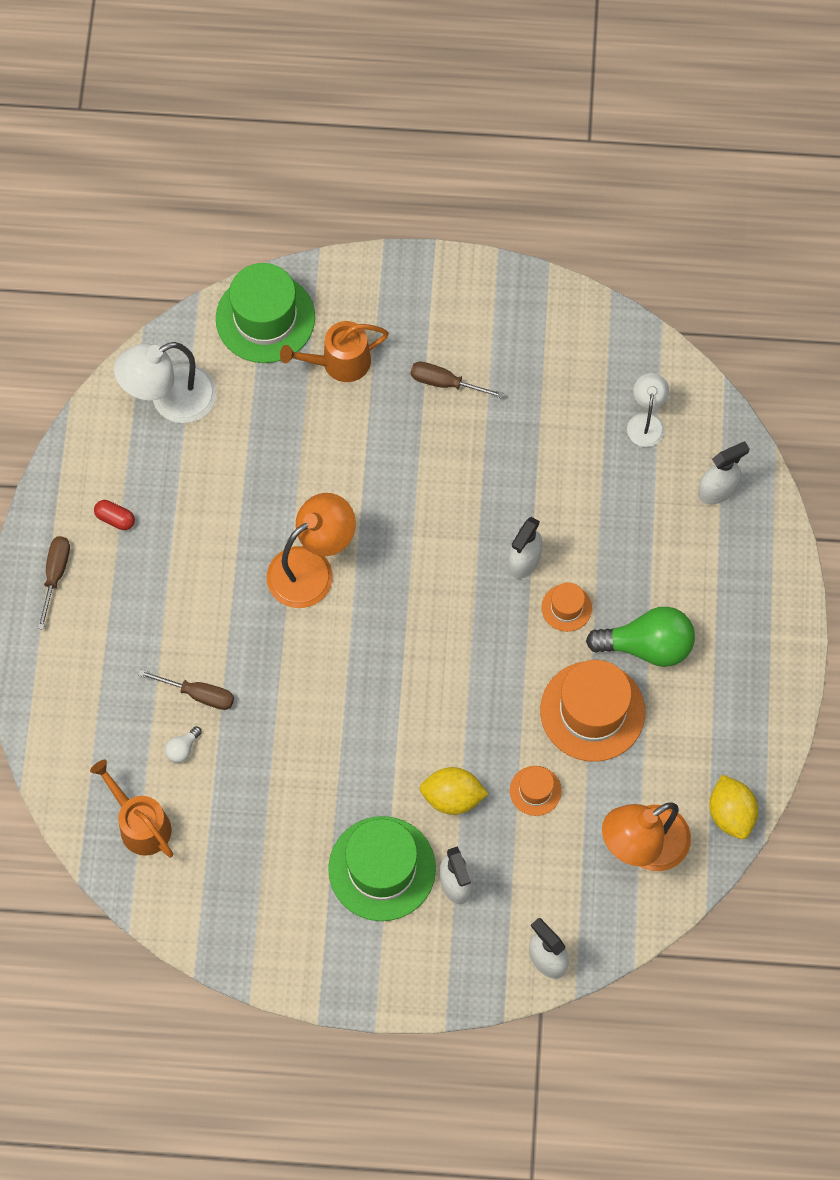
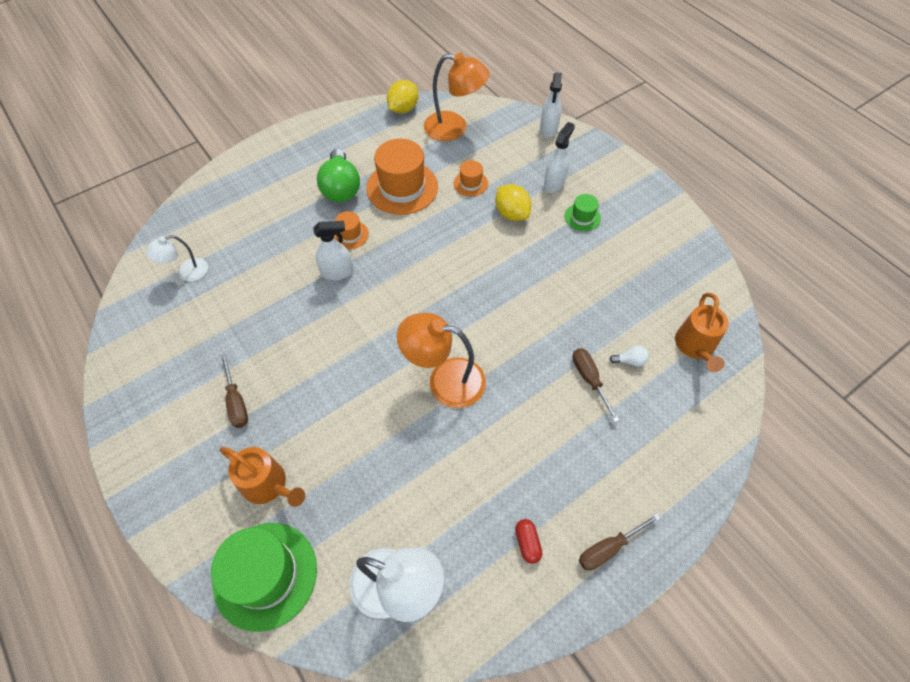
camera: 130 degrees left, 10 degrees down
green hat [328,816,436,921] -> green hat [565,194,601,231], size x0.49
green light bulb [586,607,695,667] -> green light bulb turned 150 degrees counterclockwise [317,149,360,202]
white spray bottle [698,441,750,504] -> none

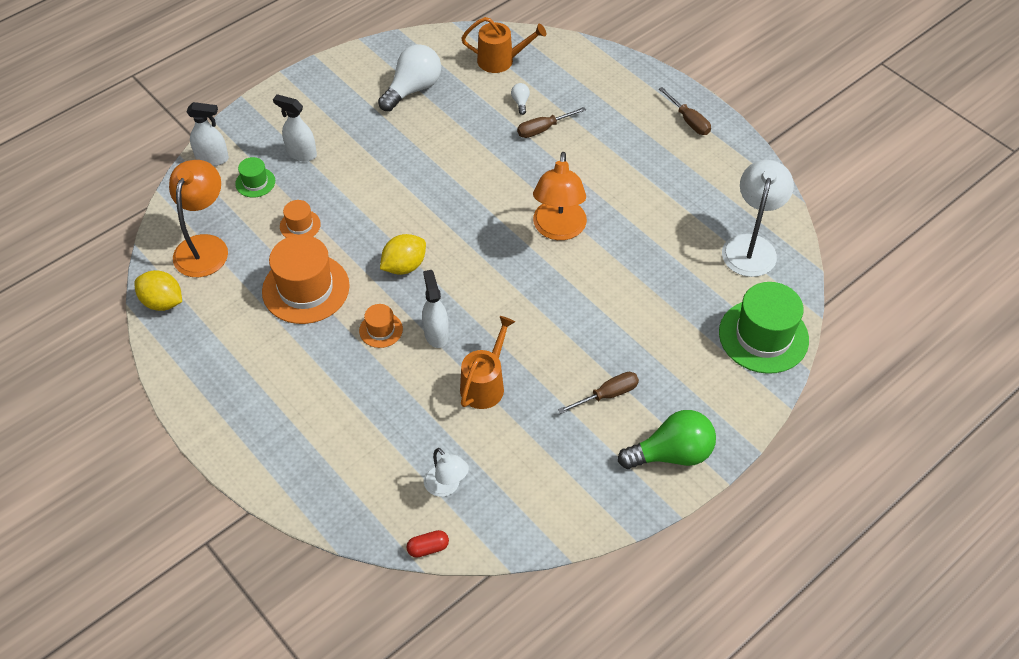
camera: 95 degrees left, 5 degrees down
orange watering can [220,447,305,507] -> orange watering can moved to [460,316,515,409]
green light bulb [317,149,360,202] -> green light bulb moved to [618,410,716,469]
yellow lemon [495,184,531,221] -> yellow lemon moved to [380,234,426,275]
red capsule [515,519,543,564] -> red capsule moved to [407,530,449,558]
green hat [565,194,601,231] -> green hat moved to [235,157,275,198]
none -> white light bulb [378,44,441,112]

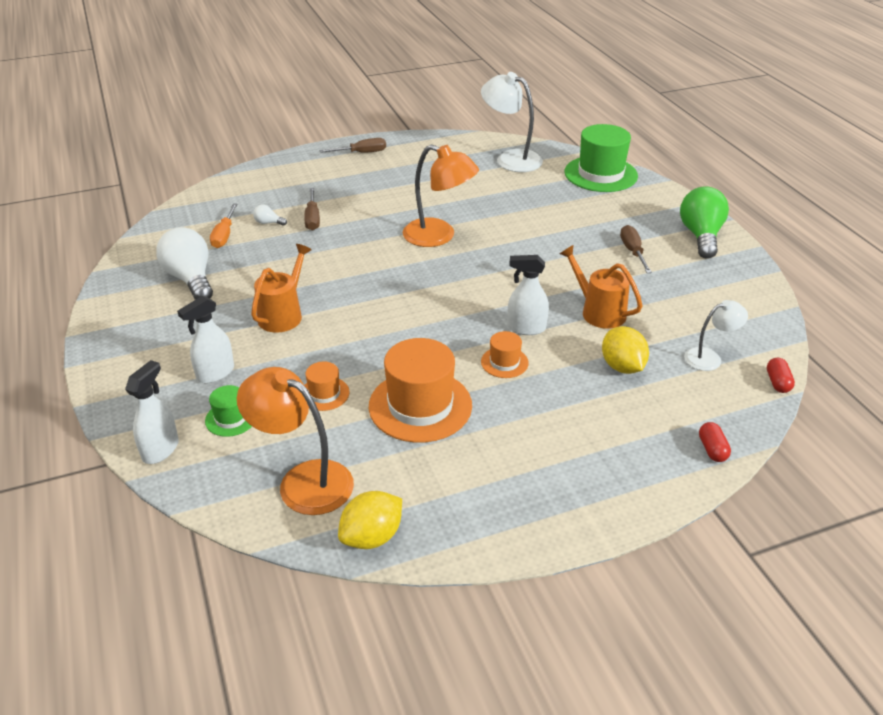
camera: 70 degrees left, 15 degrees down
yellow lemon [380,234,426,275] -> yellow lemon moved to [602,326,649,374]
orange watering can [461,17,546,73] -> orange watering can moved to [251,244,312,333]
none -> orange screwdriver [210,204,237,248]
none -> red capsule [699,422,731,462]

